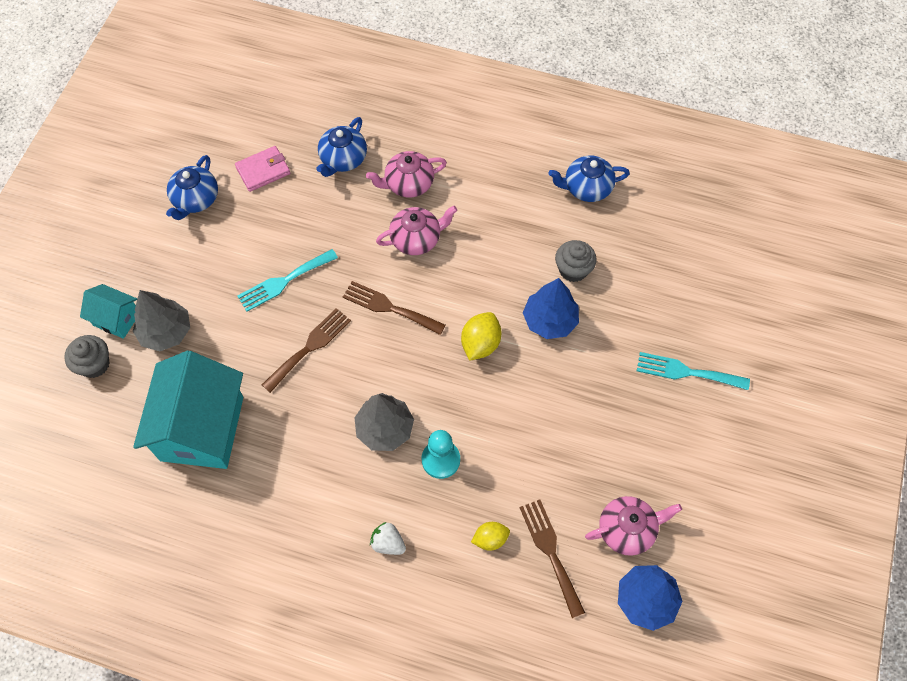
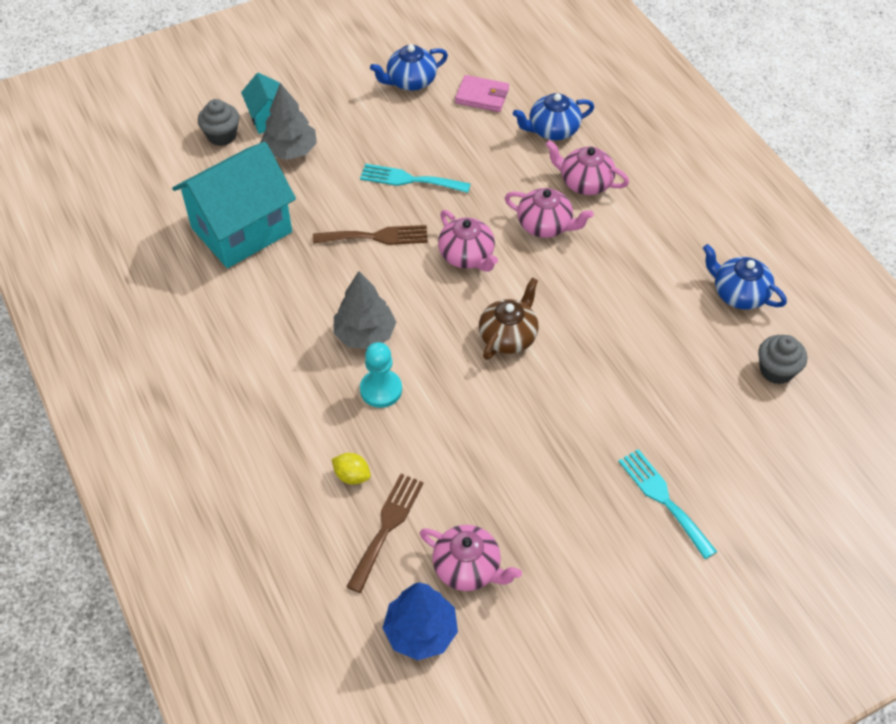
camera: 45 degrees right, 10 degrees down
brown fork [343,281,445,335] -> pink teapot [438,210,498,272]
white strawberry [370,522,406,555] -> none
yellow lemon [461,312,502,361] -> brown teapot [479,278,539,360]
blue tree [523,278,579,339] -> none
grey cupcake [555,240,597,282] -> grey cupcake moved to [758,335,807,384]

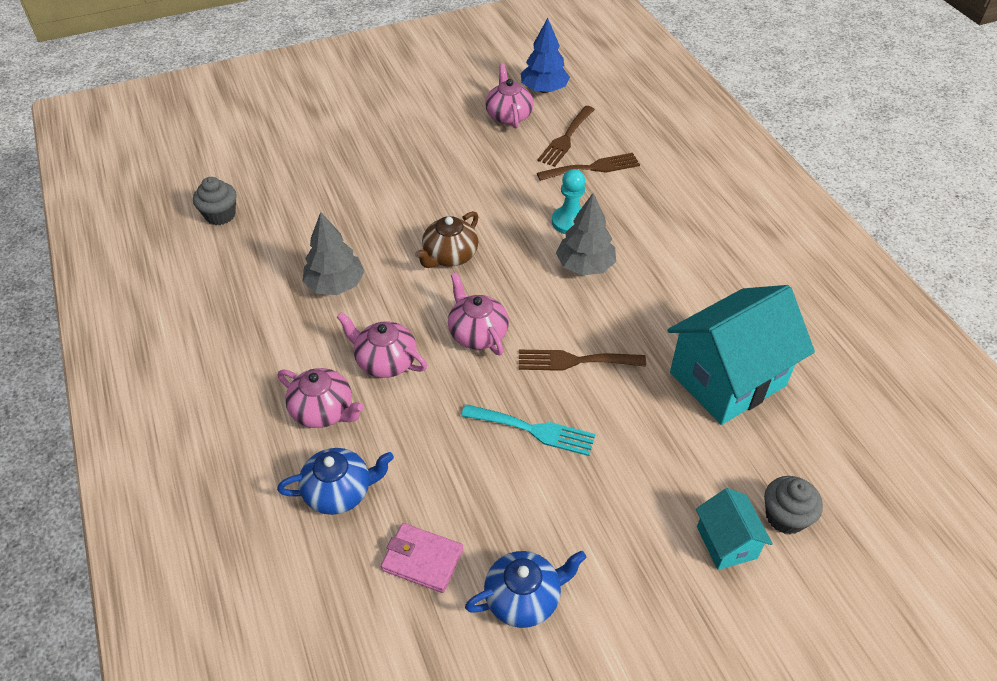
camera: 175 degrees left, 5 degrees down
grey tree [260,83,317,160] -> grey tree moved to [302,212,365,295]
yellow lemon [332,453,371,484] -> brown fork [537,153,640,181]
pink teapot [420,525,522,591] -> pink teapot turned 45 degrees clockwise [485,64,534,128]
turquoise fork [618,449,717,559] -> none
blue teapot [703,244,787,310] -> none

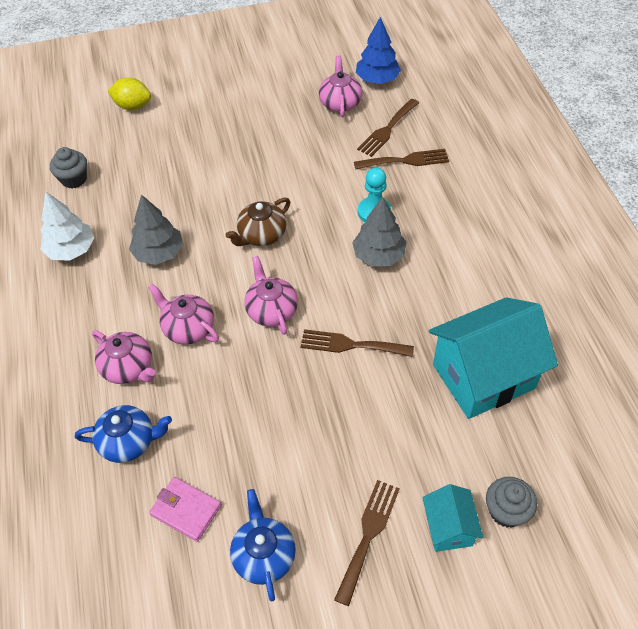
camera: 10 degrees right, 5 degrees up
turquoise fork [461,404,596,456] -> none
blue teapot [465,551,587,628] -> blue teapot turned 90 degrees counterclockwise [230,489,296,602]
none -> white tree [41,192,94,261]
none -> yellow lemon [107,77,151,110]
none -> brown fork [334,480,400,606]

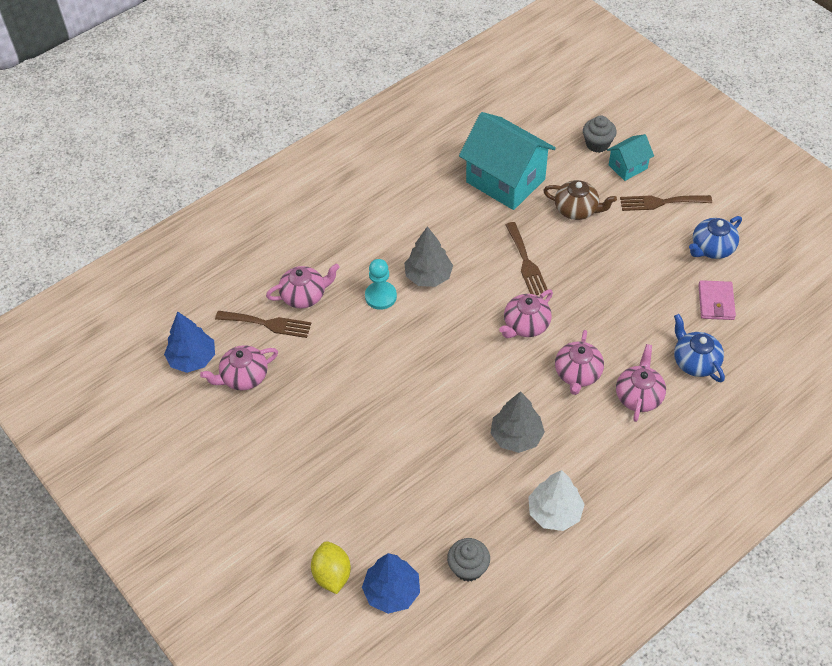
camera: 115 degrees left, 0 degrees up
brown teapot [226,197,290,246] -> brown teapot moved to [543,180,617,220]
brown fork [354,149,449,170] -> pink teapot [266,263,340,308]
none -> blue tree [362,553,420,614]

